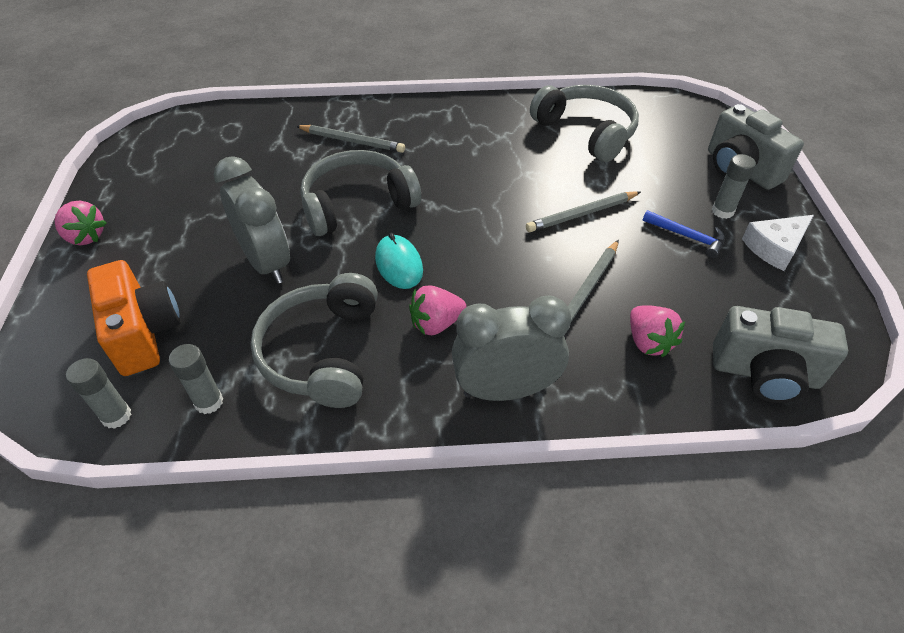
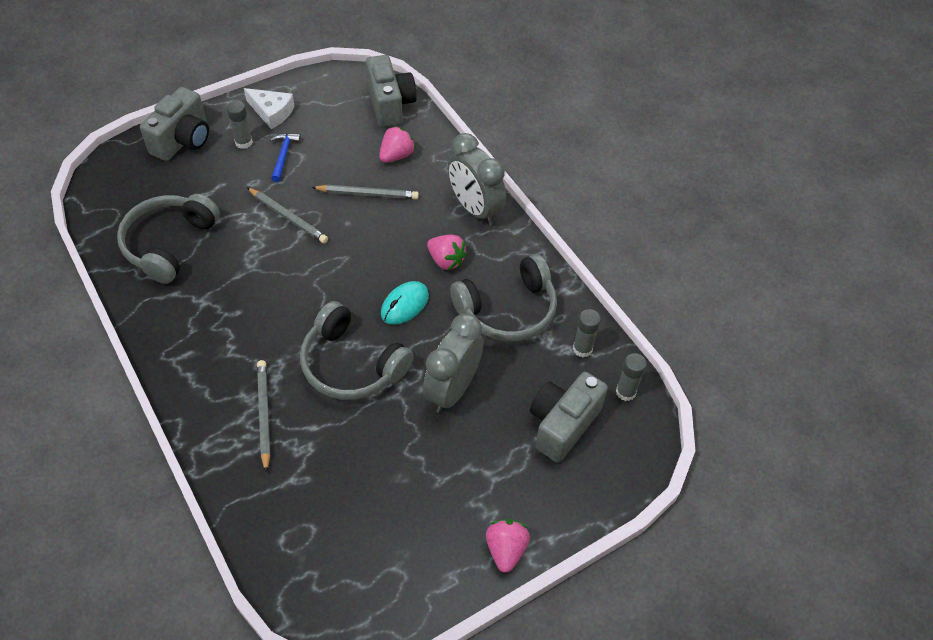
camera: 120 degrees left, 5 degrees up
orange camera [87,260,181,376] -> grey camera [530,372,608,463]

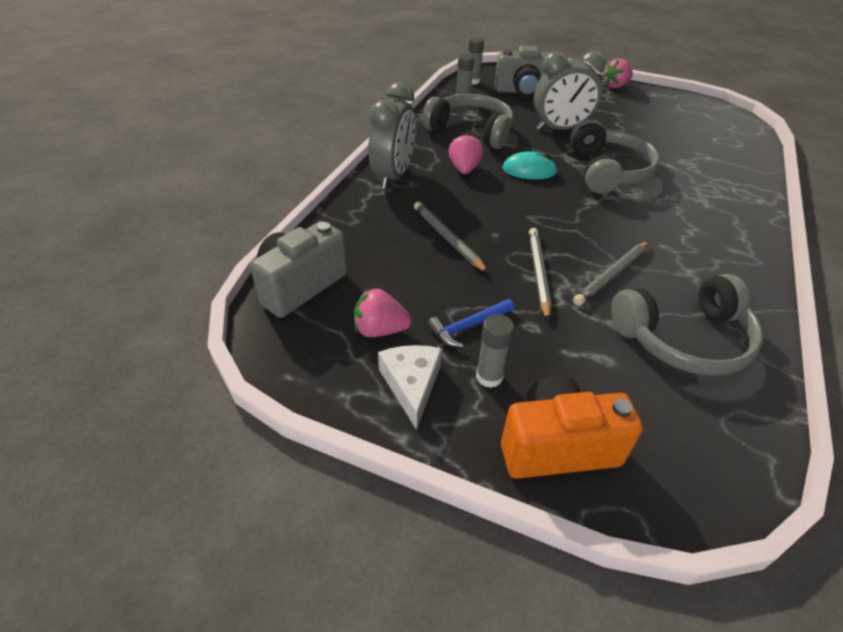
camera: 125 degrees left, 10 degrees down
grey camera [140,87,209,161] -> orange camera [501,375,643,479]
grey pencil [257,360,270,473] -> grey pencil moved to [573,241,649,306]
pink strawberry [379,126,416,163] -> pink strawberry moved to [354,288,412,337]

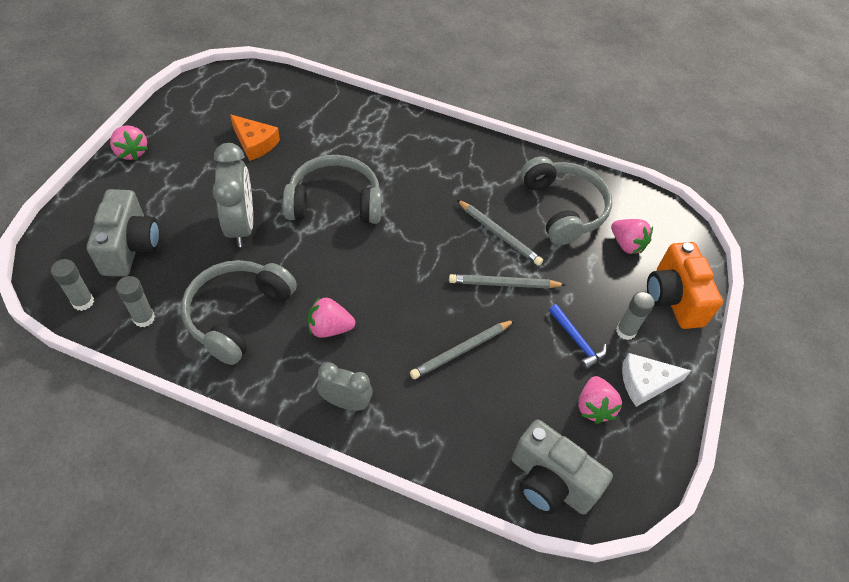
camera: 95 degrees left, 10 degrees up
grey clock [369,82,416,189] -> grey clock [317,363,373,411], size x0.62
turquoise mouse [502,151,558,179] -> none
none -> orange cheese [230,114,280,161]
none -> pink strawberry [611,219,653,254]

